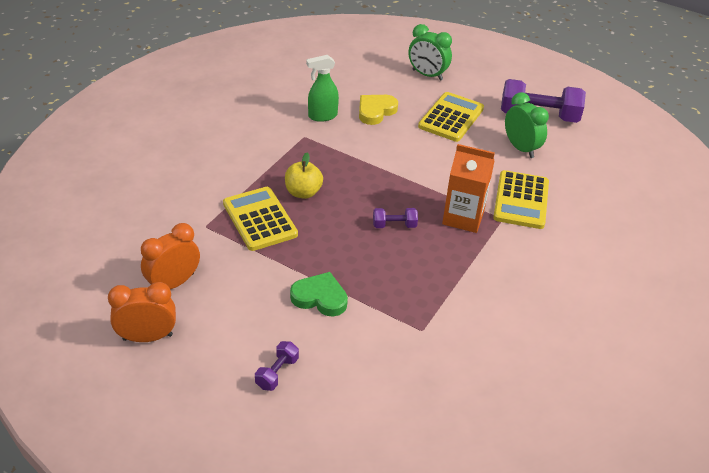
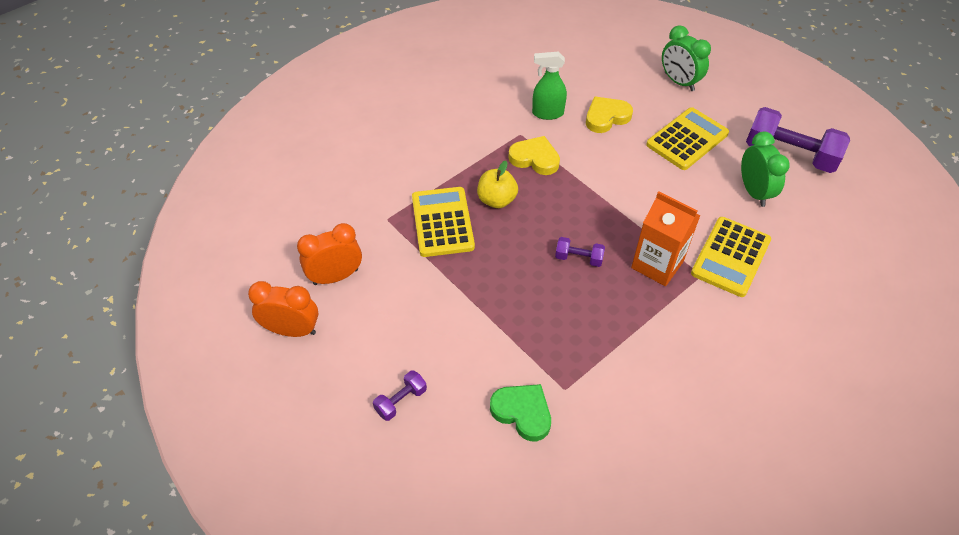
camera: 20 degrees right, 10 degrees up
green heart [290,272,348,317] -> green heart moved to [490,384,551,441]
none -> yellow heart [508,136,560,175]

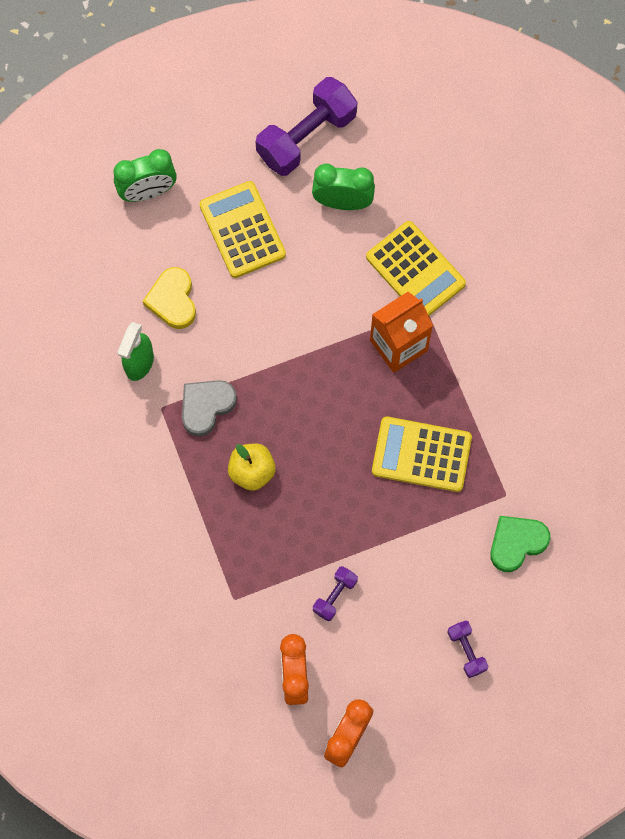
camera: 70 degrees left, 20 degrees up
yellow calculator [412,187,475,257] -> yellow calculator moved to [372,417,472,492]
yellow heart [508,136,560,175] -> grey heart [182,380,237,437]
purple dumbbell [555,237,605,267] -> purple dumbbell moved to [313,566,358,621]

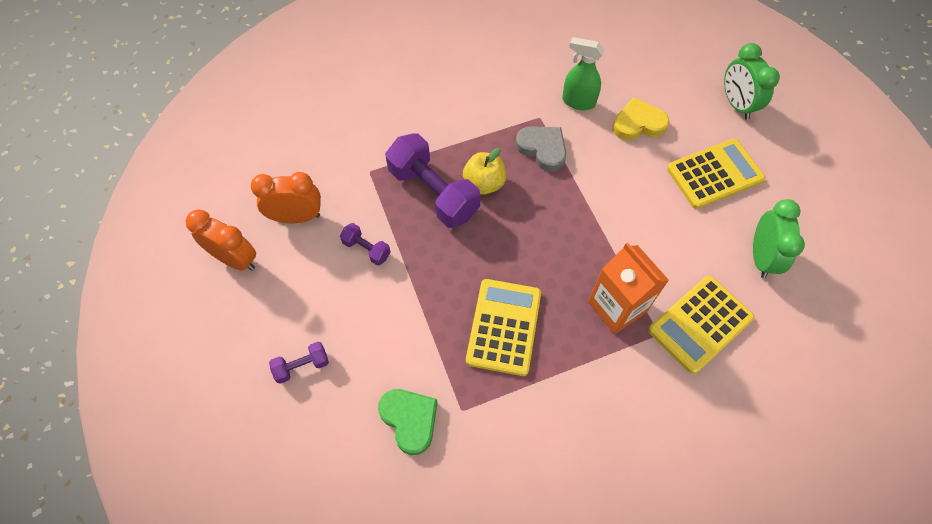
camera: 90 degrees right, 10 degrees down
purple dumbbell [256,77,357,176] -> purple dumbbell moved to [385,133,481,228]

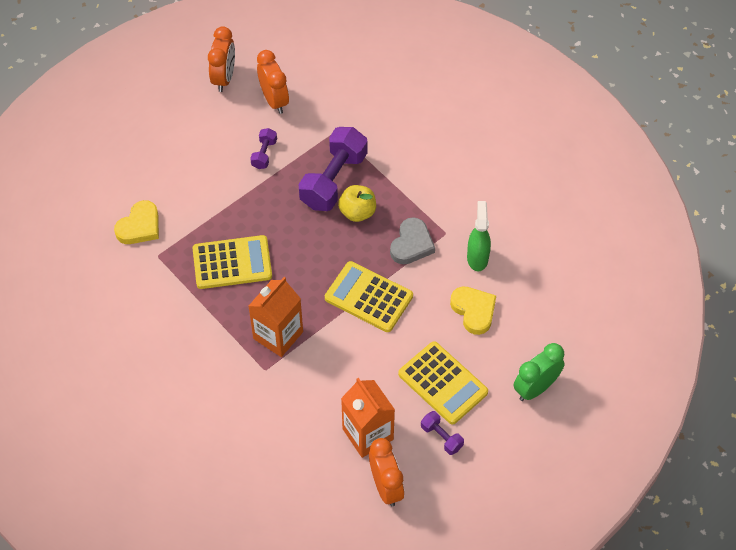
camera: 70 degrees right, 5 degrees down
purple dumbbell [269,342,329,384] -> purple dumbbell moved to [421,411,464,455]
green heart [378,389,437,455] -> yellow heart [114,200,159,244]
yellow calculator [648,276,754,374] -> yellow calculator moved to [325,261,413,332]
green clock [753,199,805,278] -> orange carton [341,378,395,458]
none -> orange clock [369,438,404,507]

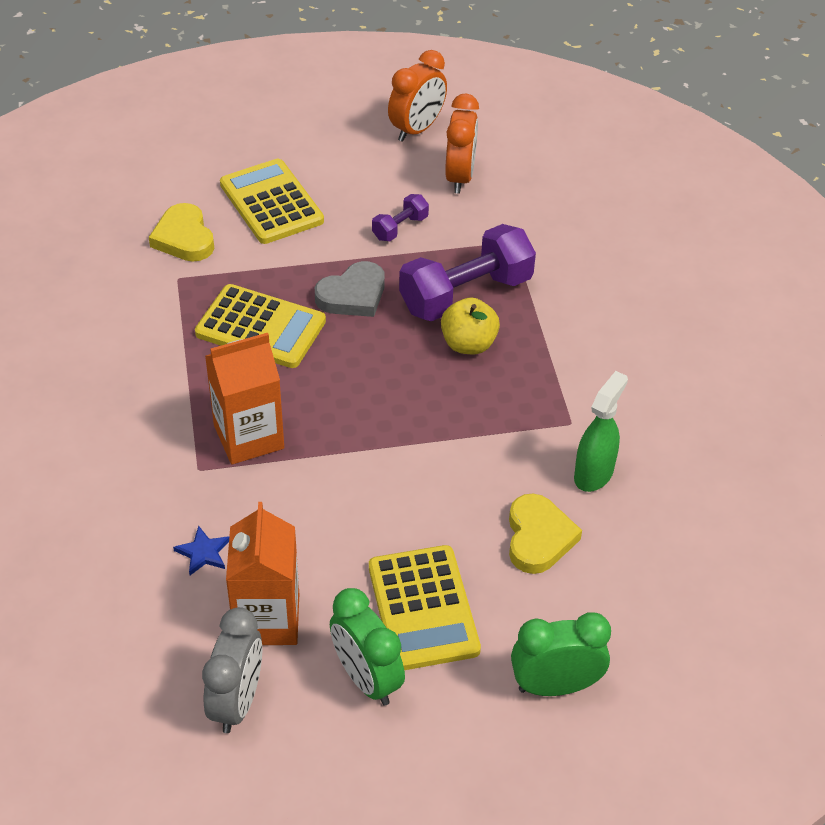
camera: 30 degrees right, 10 degrees down
yellow heart [114,200,159,244] -> yellow heart turned 90 degrees clockwise [149,203,214,261]
yellow calculator [325,261,413,332] -> yellow calculator moved to [220,159,324,244]
orange clock [369,438,404,507] -> grey clock [202,607,262,733]
grey heart [390,217,435,264] -> grey heart moved to [315,261,385,317]
purple dumbbell [421,411,464,455] -> green clock [330,588,405,706]
none -> blue star [173,526,229,575]

